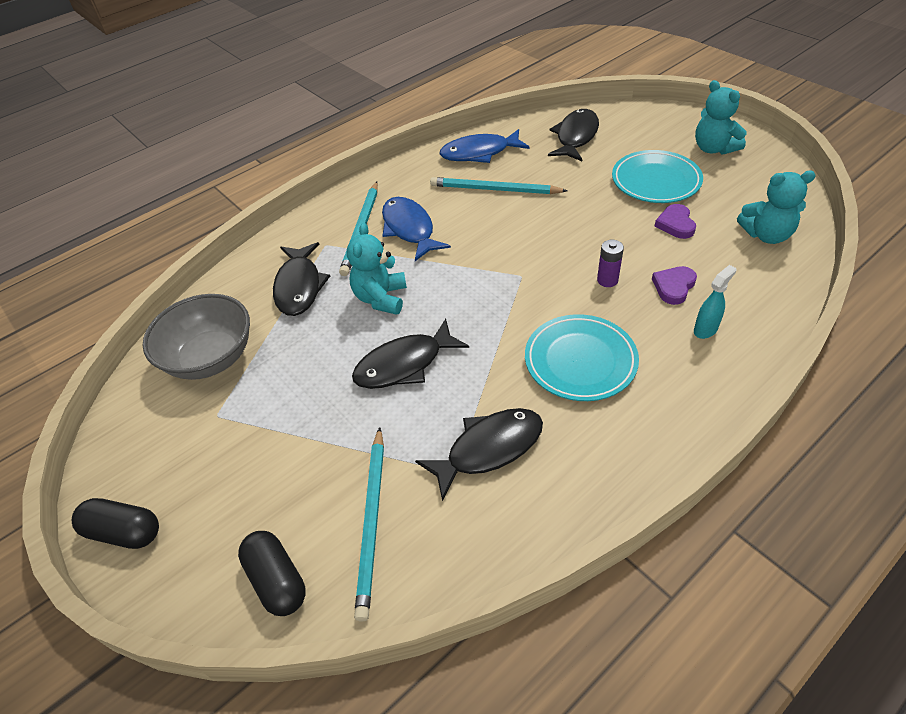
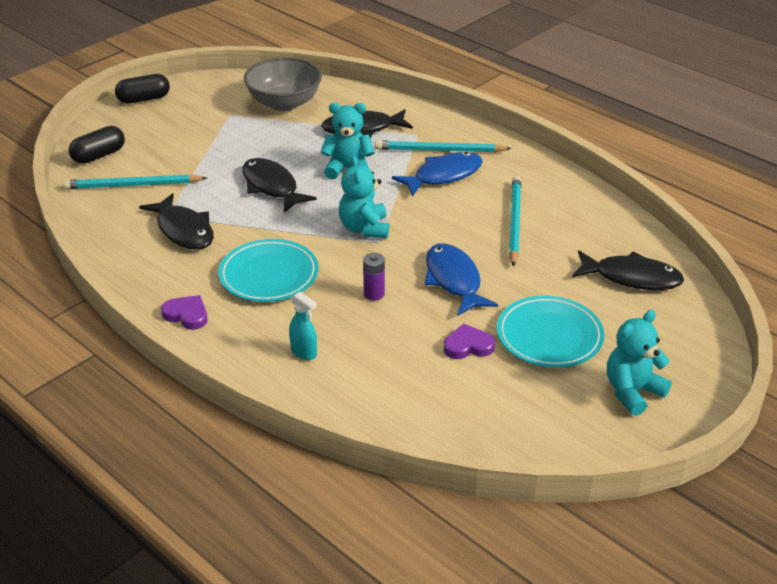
camera: 80 degrees right, 10 degrees down
black capsule [72,498,159,549] -> black capsule turned 60 degrees clockwise [115,74,170,104]
blue fish [440,129,530,163] -> blue fish moved to [425,243,498,316]
purple heart [652,266,697,305] -> purple heart moved to [161,295,208,330]
turquoise teddy bear [737,171,816,244] -> turquoise teddy bear moved to [339,156,389,238]

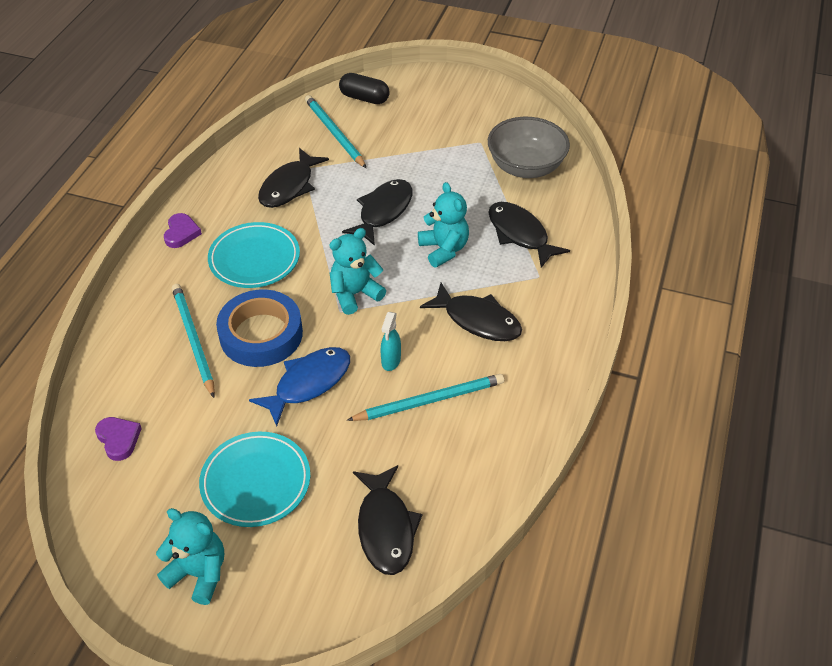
camera: 65 degrees right, 10 degrees up
black capsule [115,74,170,104] -> none
turquoise spray bottle [289,292,317,360] -> turquoise spray bottle moved to [380,312,401,371]
purple battery [363,253,385,301] -> blue tape [216,289,303,367]
turquoise pencil [375,141,512,152] -> turquoise pencil moved to [172,284,215,398]
blue fish [392,152,483,197] -> black fish [420,283,522,341]
purple heart [444,324,495,359] -> purple heart moved to [95,417,142,461]

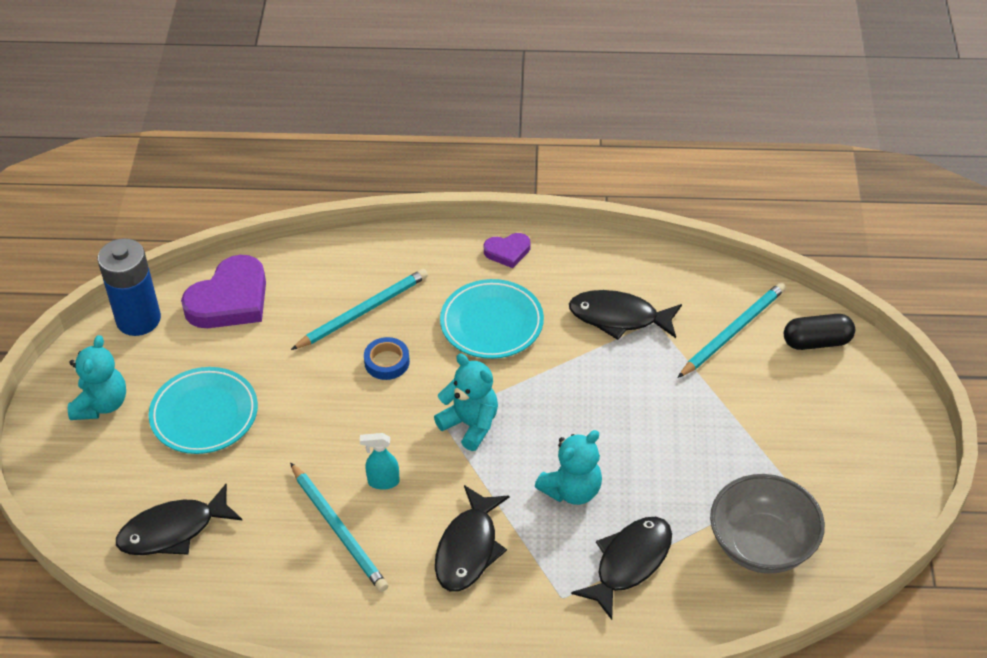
camera: 75 degrees right, 0 degrees up
purple heart [95,417,142,461] -> purple heart [181,255,266,328], size x1.94
blue tape [216,289,303,367] -> blue tape [364,337,410,380], size x0.51
blue fish [249,347,350,426] -> none
black capsule [339,73,389,104] -> black capsule turned 75 degrees clockwise [784,314,855,350]
black fish [342,179,412,246] -> none
none -> blue battery [97,238,161,336]

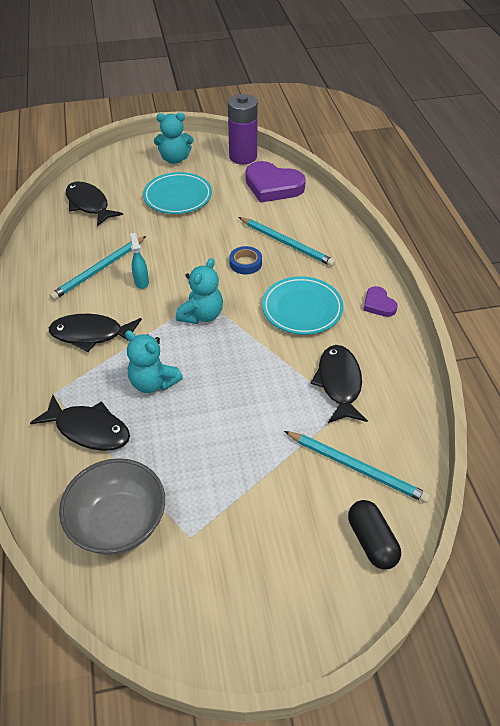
camera: 75 degrees right, 0 degrees up
blue battery [97,238,161,336] -> purple battery [228,94,258,165]

